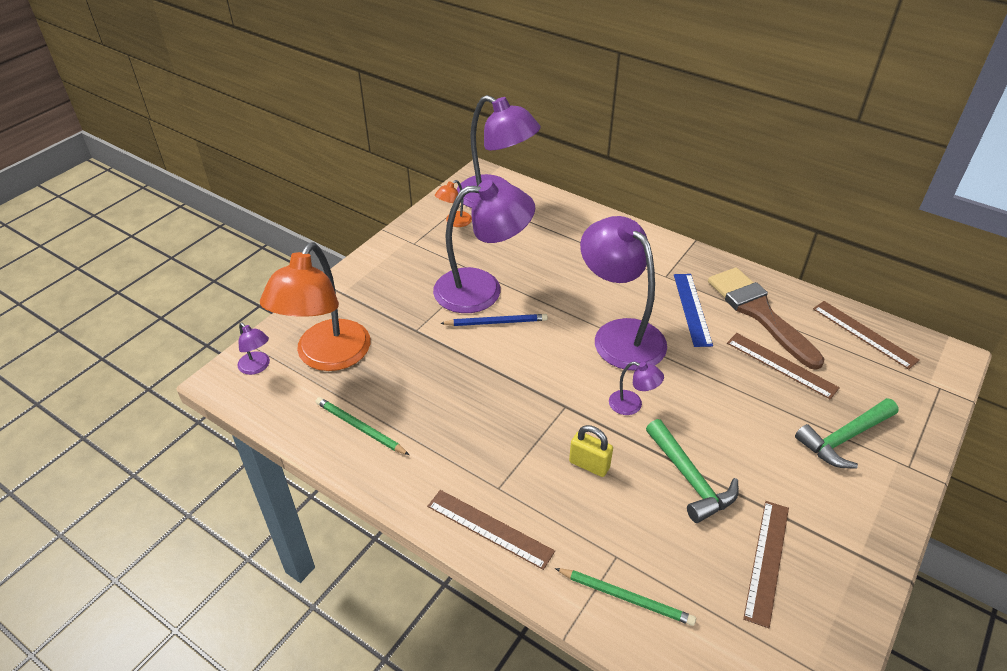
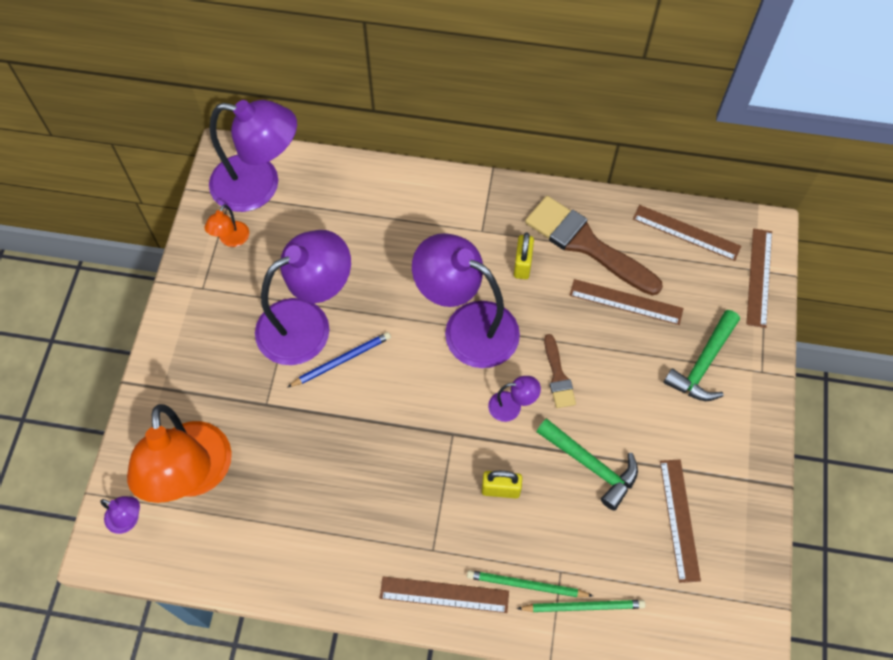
camera: 25 degrees left, 20 degrees up
green pencil [316,397,409,455] -> green pencil moved to [467,570,593,597]
blue ruler [674,274,713,347] -> yellow padlock [514,232,534,279]
none -> brown brush [544,334,576,408]
none -> brown ruler [746,229,772,328]

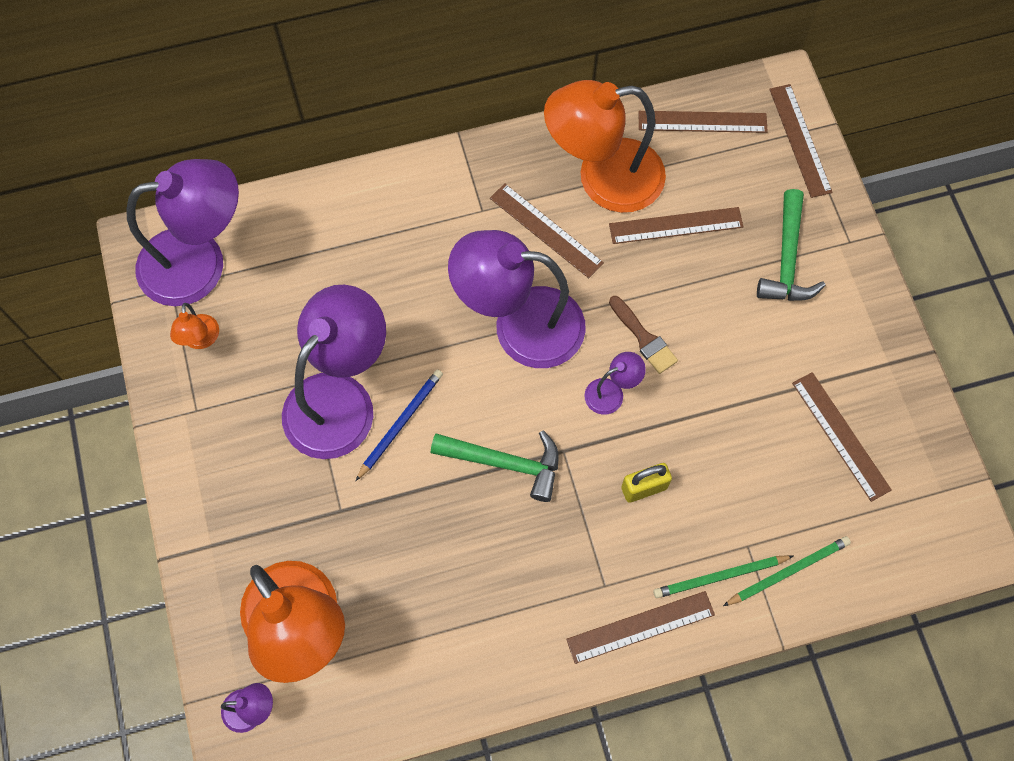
camera: 25 degrees left, 5 degrees up
yellow padlock [514,232,534,279] -> brown ruler [490,183,604,278]
brown brush [525,196,663,295] -> orange lamp [544,80,666,213]
green hammer [536,418,638,511] -> green hammer moved to [431,430,559,502]

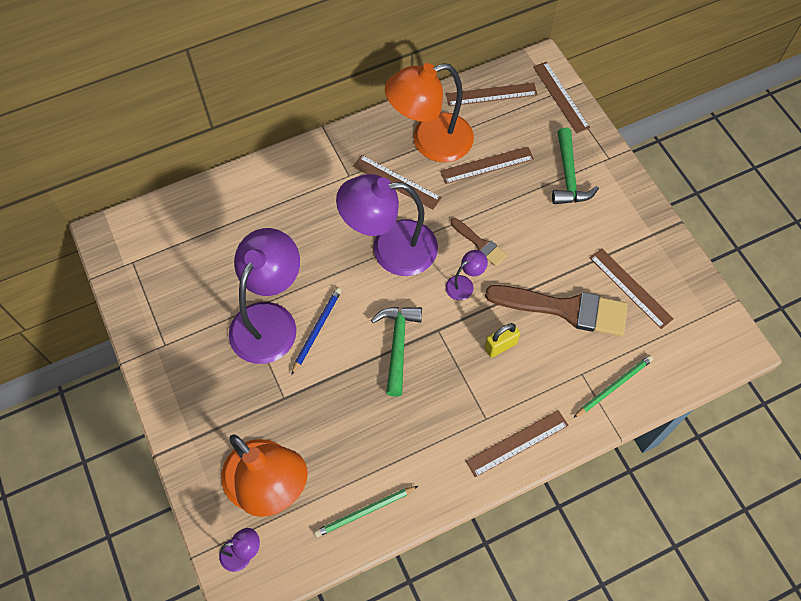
camera: 10 degrees left, 5 degrees down
purple lamp [126,159,239,306] -> none
orange lamp [170,303,219,349] -> none
green hammer [431,430,559,502] -> green hammer turned 90 degrees counterclockwise [371,307,422,397]
green pencil [653,555,793,598] -> green pencil moved to [314,486,418,537]
none -> brown brush [485,285,628,336]

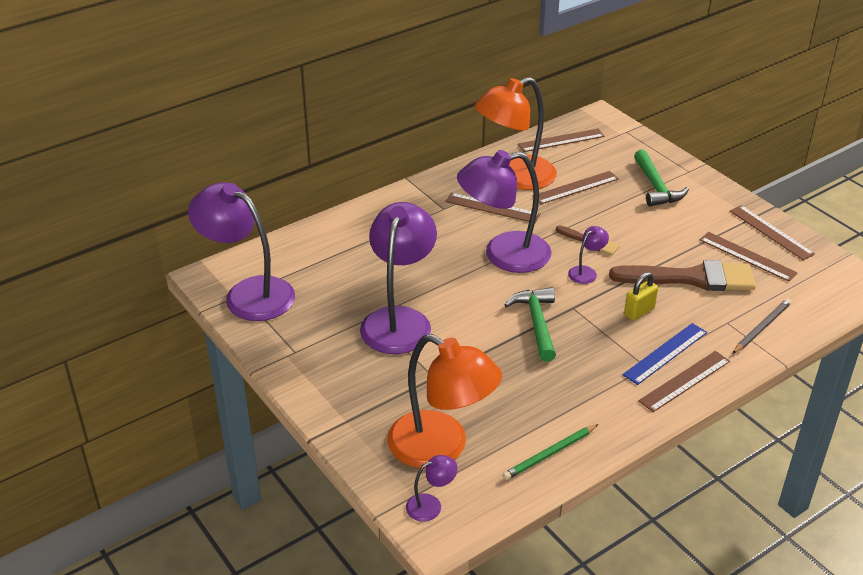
camera: 10 degrees left, 25 degrees down
blue pencil [291,288,342,375] -> none
brown ruler [533,62,590,133] -> brown ruler moved to [730,205,815,260]
green pencil [573,355,653,418] -> grey pencil [732,298,791,354]
none -> purple lamp [188,182,295,321]
none -> blue ruler [623,323,707,385]

